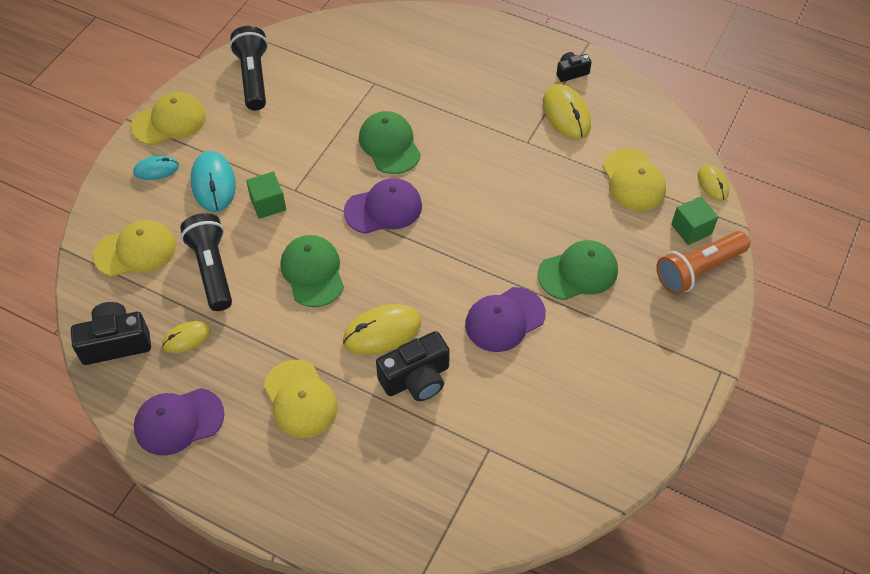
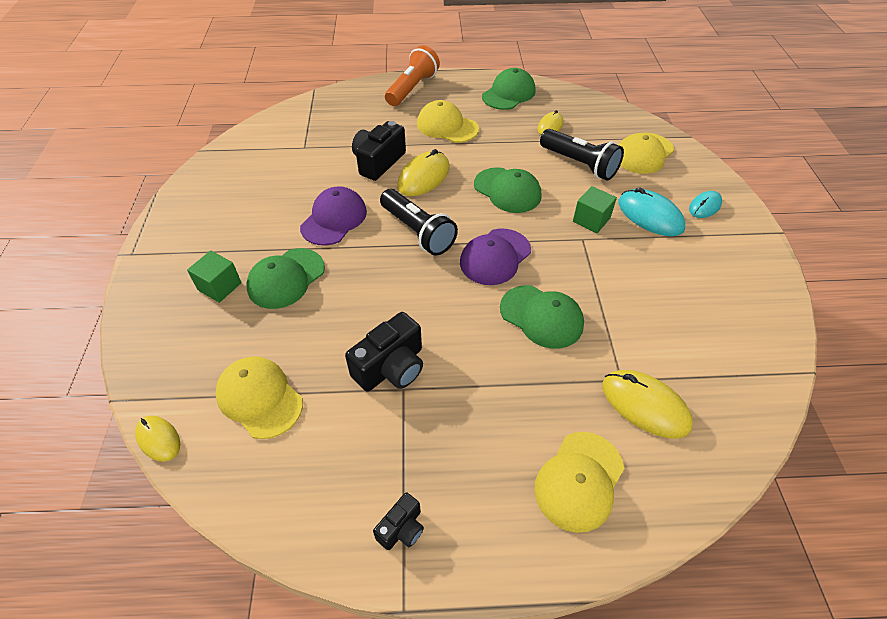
camera: 150 degrees right, 5 degrees down
black camera [71,302,151,365] -> black camera moved to [345,312,423,392]
yellow cap [131,92,206,145] -> yellow cap moved to [534,432,624,533]
purple cap [134,388,224,456] -> green cap [482,68,536,110]
black flashlight [230,26,268,110] -> black flashlight moved to [380,189,458,255]
yellow mouse [543,84,591,140] -> yellow mouse moved to [602,370,693,439]
orange flashlight [656,231,750,295] -> orange flashlight moved to [385,45,440,106]
green cube [671,196,718,245] -> green cube moved to [187,250,242,303]

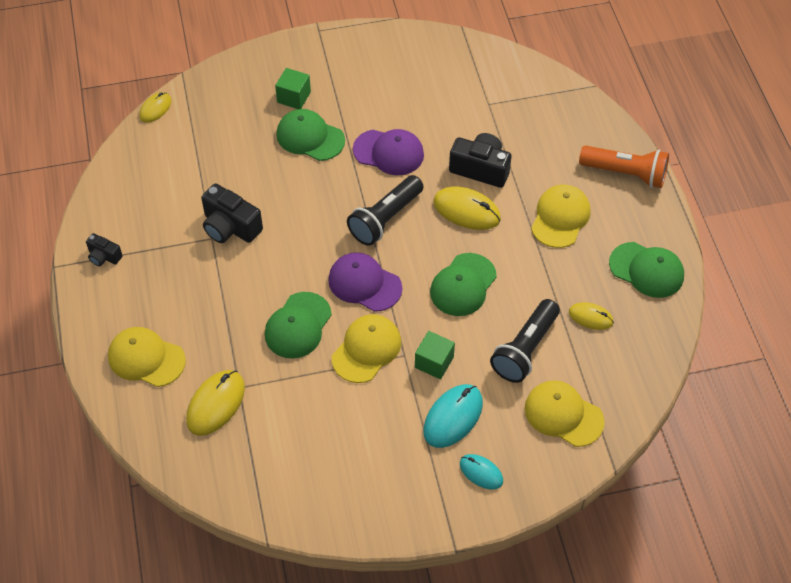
camera: 80 degrees right, 5 degrees up
yellow cap [215,356,303,439] -> yellow cap moved to [332,314,401,383]

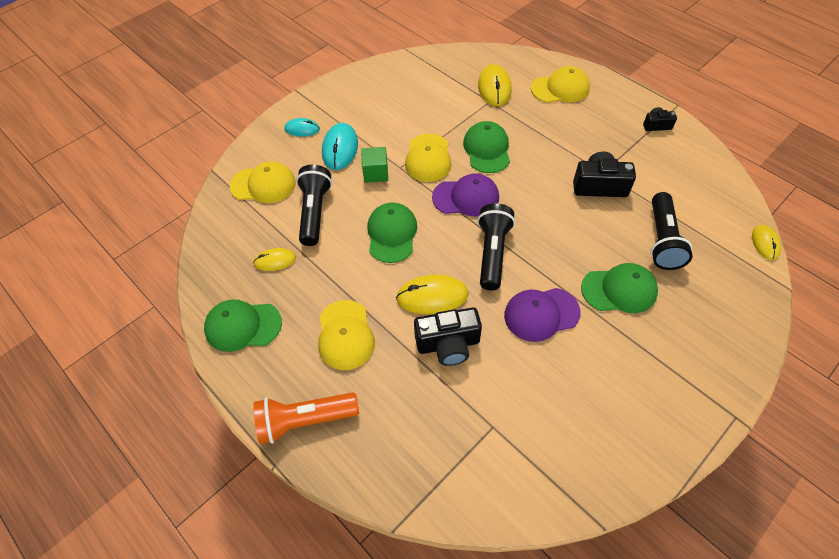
camera: 150 degrees right, 0 degrees up
green cube [275,68,311,109] -> none
none -> black flashlight [650,192,693,270]

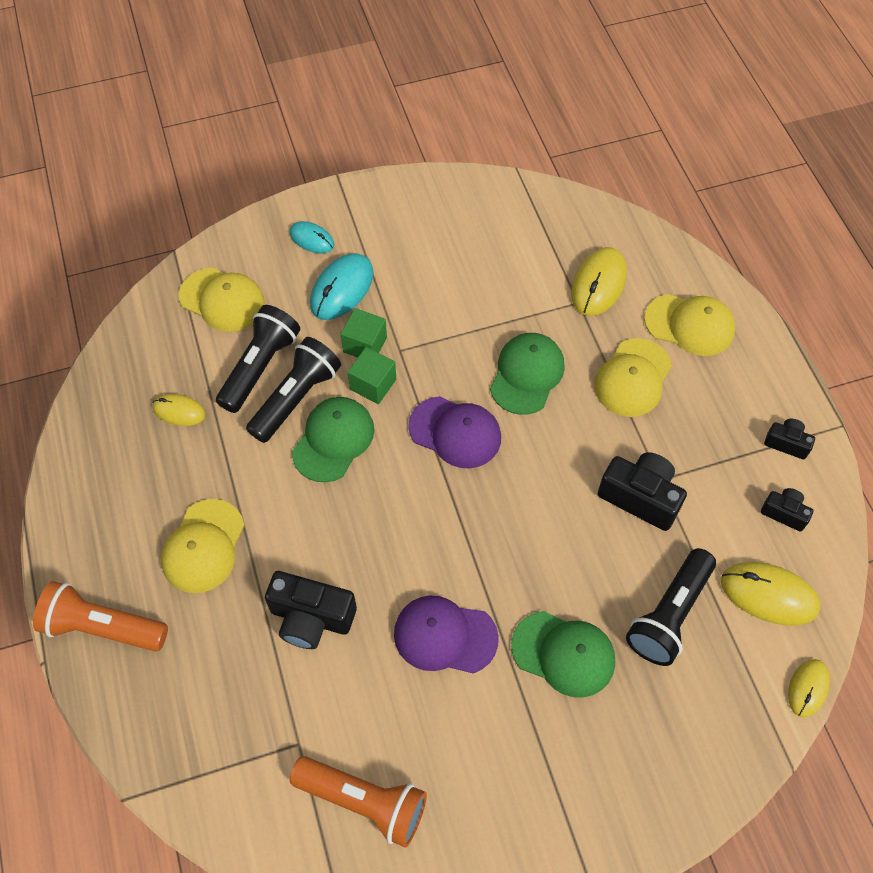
camera: 25 degrees right, 5 degrees up
green cap [204,299,282,352] -> none
yellow mouse [396,275,468,314] -> yellow mouse moved to [721,562,820,626]
yellow cap [405,134,452,182] -> yellow cap moved to [594,338,672,417]
black flashlight [478,203,515,290] -> black flashlight moved to [246,337,341,443]
none -> orange flashlight [290,756,427,848]
none -> green cube [347,347,396,404]
none -> black camera [761,488,813,532]

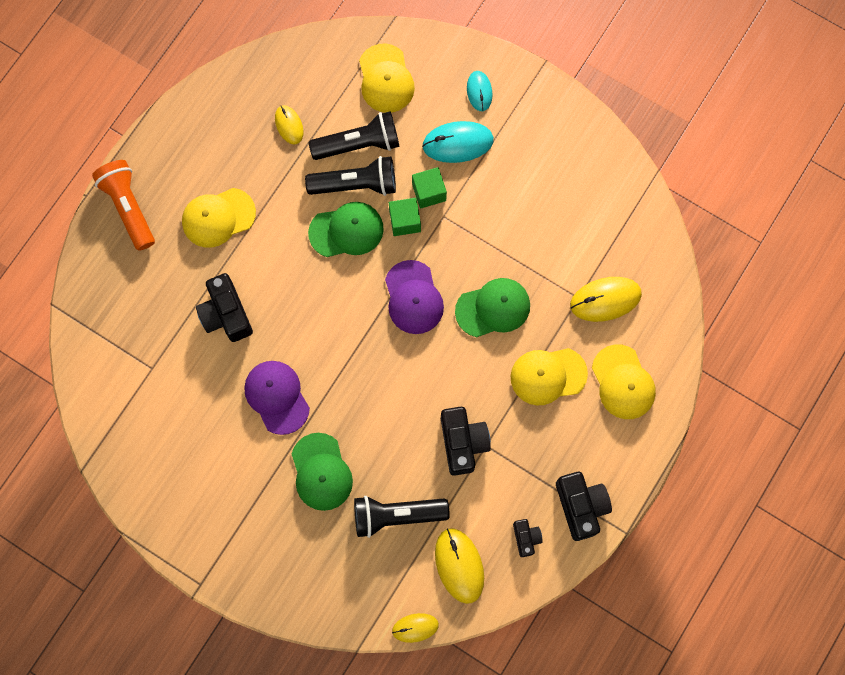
camera: 50 degrees right, 15 degrees up
orange flashlight [290,756,427,848] -> none
black camera [764,419,815,459] -> black camera [556,472,612,541], size x1.80

